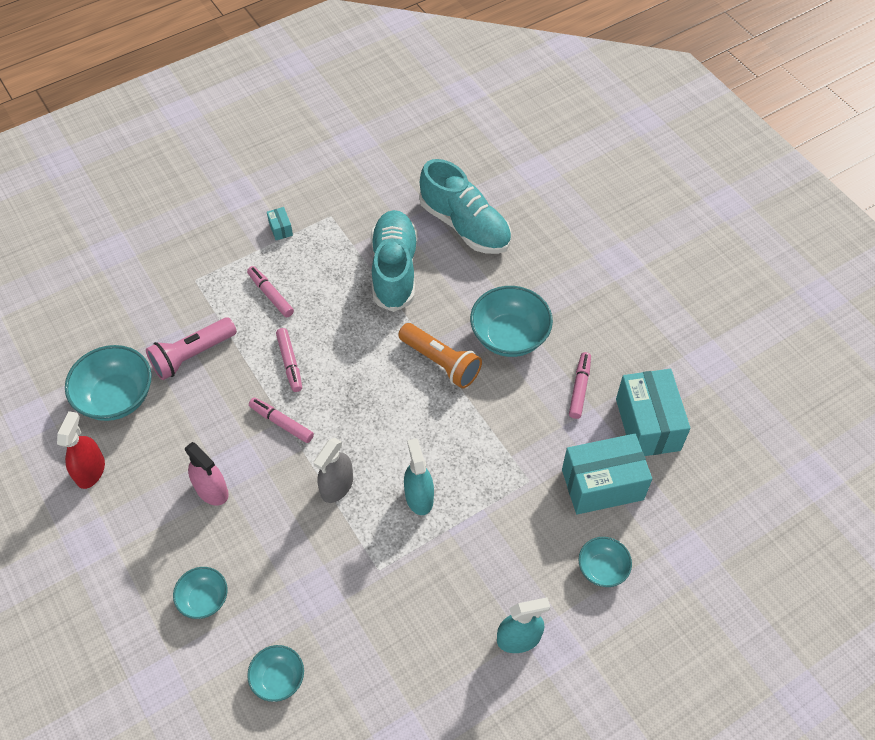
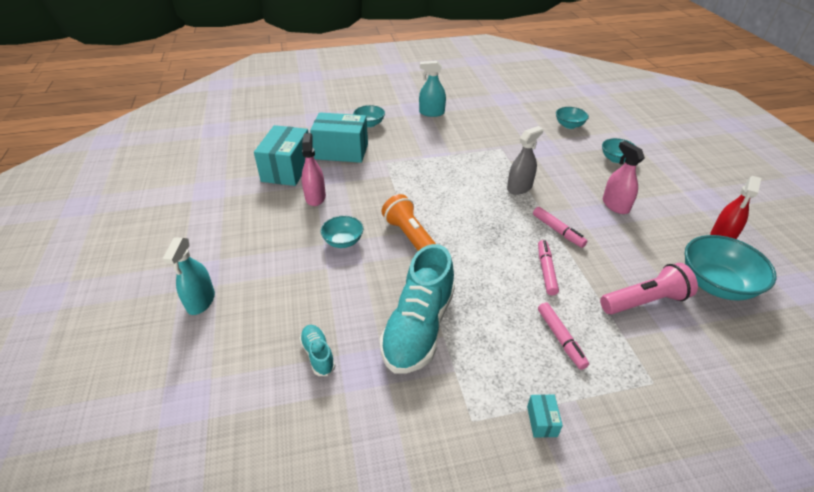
camera: 160 degrees left, 15 degrees down
turquoise spray bottle [404,439,434,515] -> turquoise spray bottle moved to [163,237,215,315]
turquoise shoe [419,159,511,254] -> turquoise shoe [299,325,336,376], size x0.45
turquoise bowl [470,286,553,357] -> turquoise bowl [321,216,363,248], size x0.57
pink marker [569,352,591,419] -> pink spray bottle [302,133,326,206]

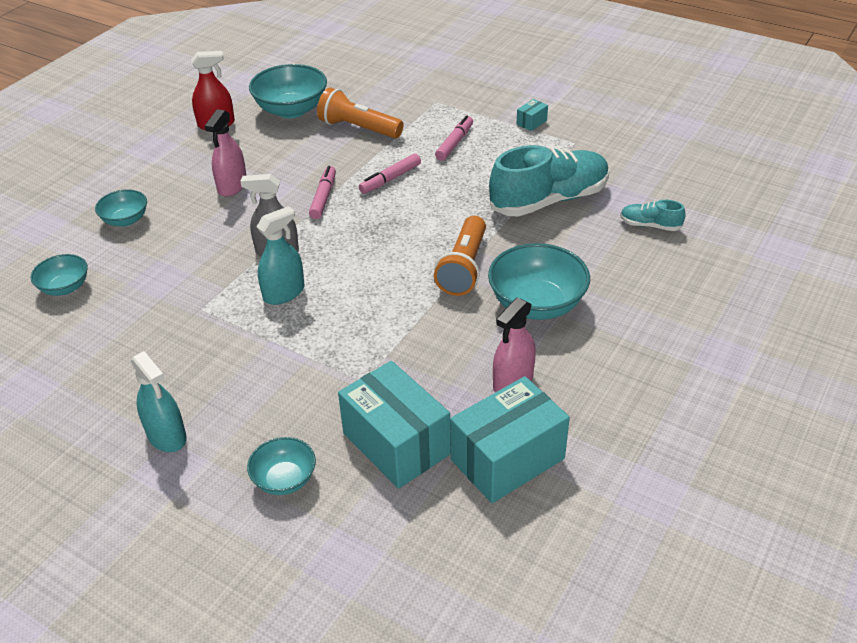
camera: 135 degrees left, 0 degrees up
turquoise spray bottle [163,237,215,315] -> turquoise spray bottle moved to [257,206,305,305]
turquoise shoe [299,325,336,376] -> turquoise shoe turned 90 degrees clockwise [620,200,685,231]
turquoise bowl [321,216,363,248] -> turquoise bowl [488,243,590,320], size x1.75
pink flashlight [600,263,698,315] -> orange flashlight [317,87,404,138]

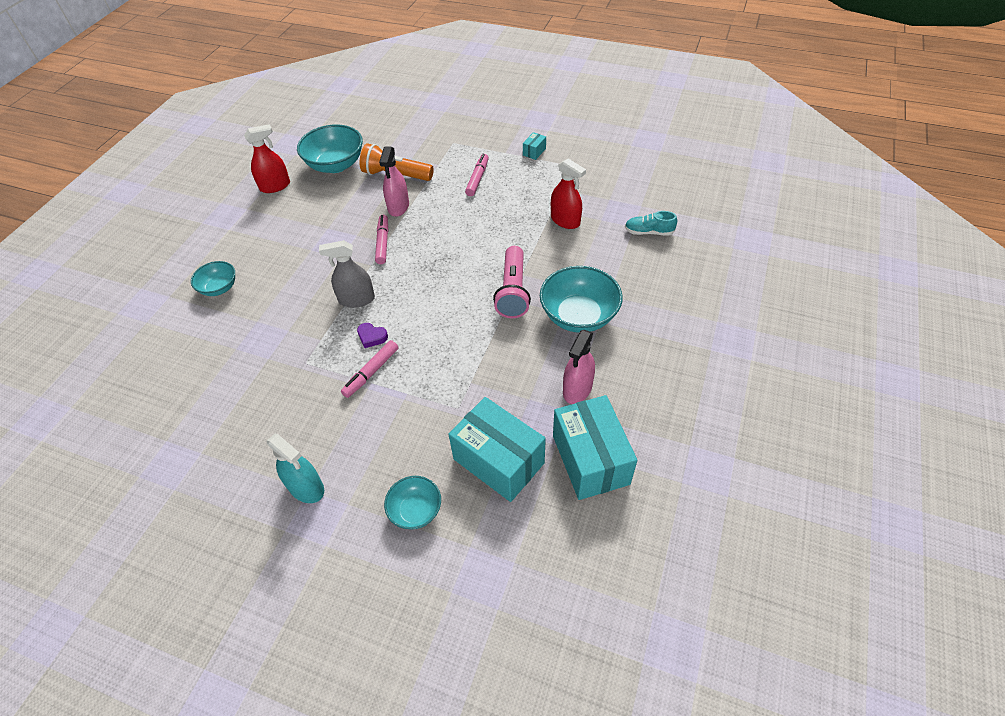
camera: 10 degrees left, 10 degrees up
turquoise bowl [31,254,88,296] -> none
pink spray bottle [205,109,247,197] -> pink spray bottle moved to [379,146,409,217]
turquoise spray bottle [257,206,305,305] -> purple heart [357,323,388,348]
pink marker [359,153,421,194] -> pink marker moved to [341,340,399,398]
orange flashlight [434,216,486,296] -> pink flashlight [493,246,531,318]
turquoise box [450,376,570,503] -> turquoise box turned 60 degrees counterclockwise [553,395,637,500]
turquoise shoe [489,145,609,217] -> red spray bottle [551,159,586,229]

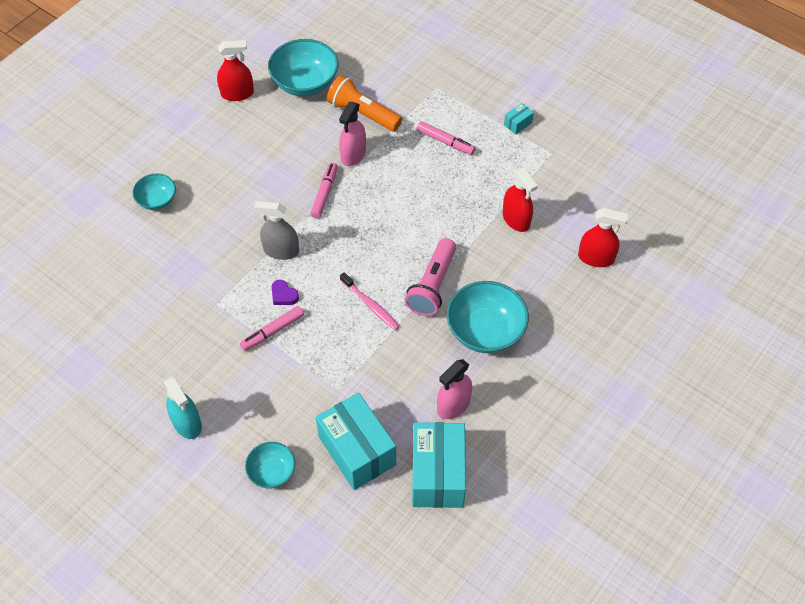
camera: 15 degrees right, 5 degrees up
pink marker [465,154,489,196] -> pink marker turned 90 degrees clockwise [417,121,475,155]
turquoise shoe [625,211,677,236] -> red spray bottle [578,208,628,267]
none -> pink toothbrush [340,272,400,330]

